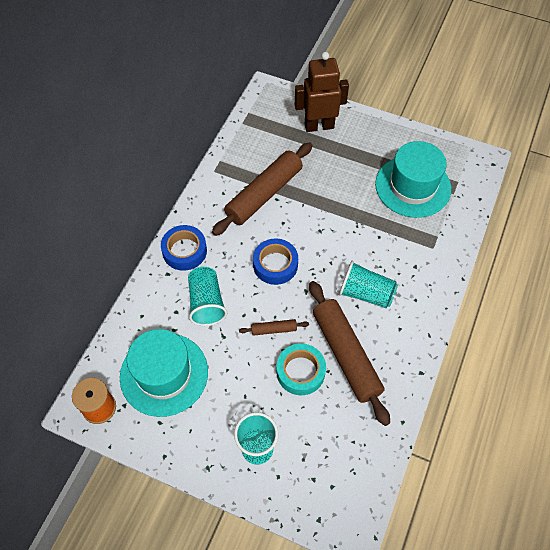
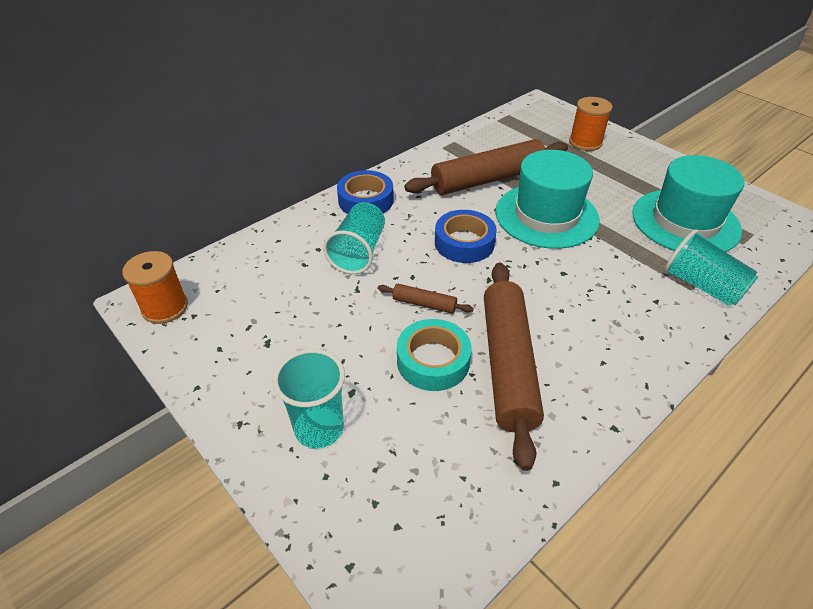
camera: 25 degrees right, 15 degrees down
turquoise hat [120,329,208,417] -> turquoise hat moved to [495,150,600,249]
brown robot [295,52,349,132] -> orange spool [569,97,612,151]
turquoise cup [339,261,398,308] -> turquoise cup moved to [664,229,758,306]

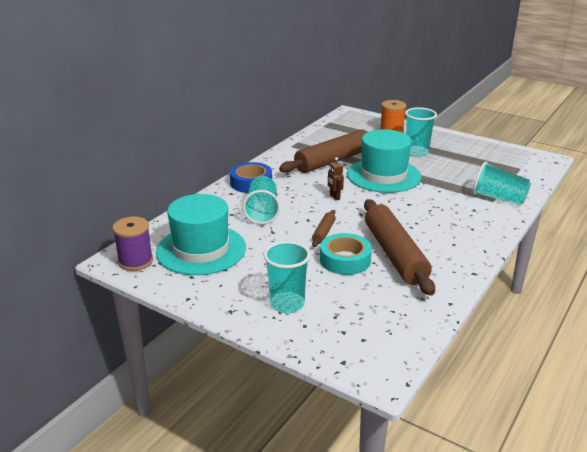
camera: 15 degrees left, 15 degrees down
orange spool [123,251,188,324] -> purple spool [112,217,153,271]
brown rolling pin [378,284,474,314] -> brown rolling pin turned 75 degrees counterclockwise [312,210,336,247]
blue tape [435,210,497,263] -> brown robot [328,157,344,200]
turquoise hat [632,155,744,252] -> turquoise hat moved to [156,194,246,275]
none -> turquoise cup [405,107,437,157]

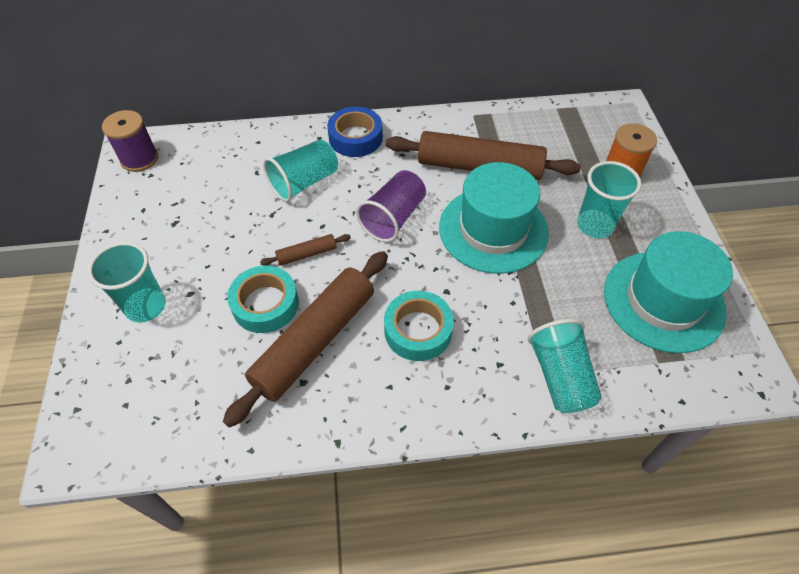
camera: 50 degrees right, 25 degrees up
turquoise hat [156,194,246,275] -> turquoise hat moved to [604,231,733,353]
brown robot [328,157,344,200] -> purple cup [356,170,426,242]
none -> turquoise tape [384,291,454,361]

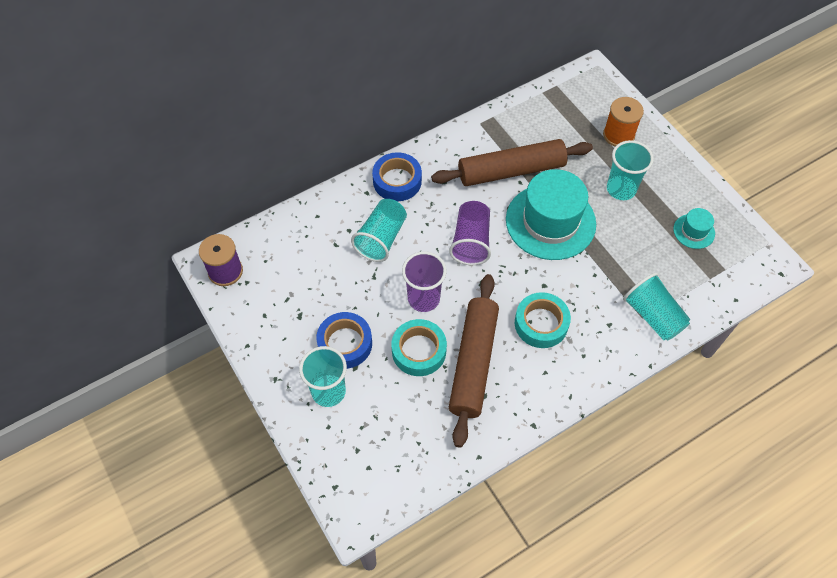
camera: 25 degrees left, 5 degrees up
brown rolling pin [260,234,351,266] -> purple cup [402,251,447,312]
turquoise hat [604,231,733,353] -> turquoise hat [673,208,715,249], size x0.45
none -> blue tape [316,312,372,369]

